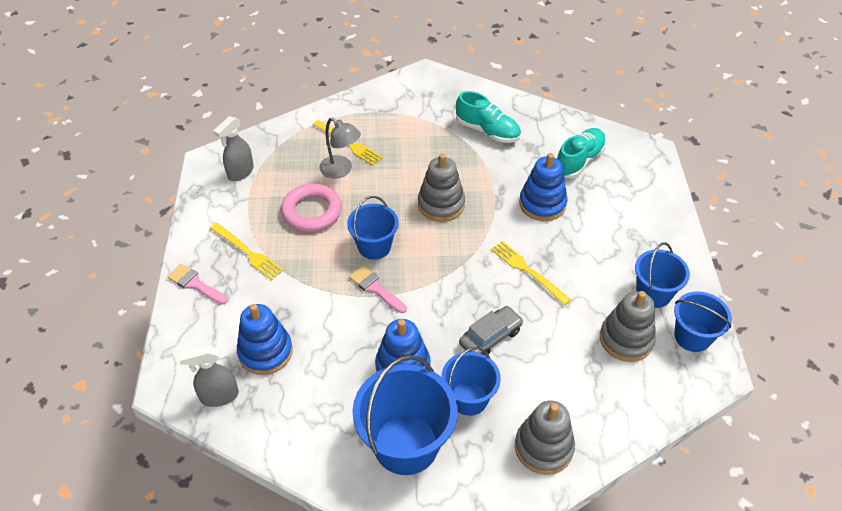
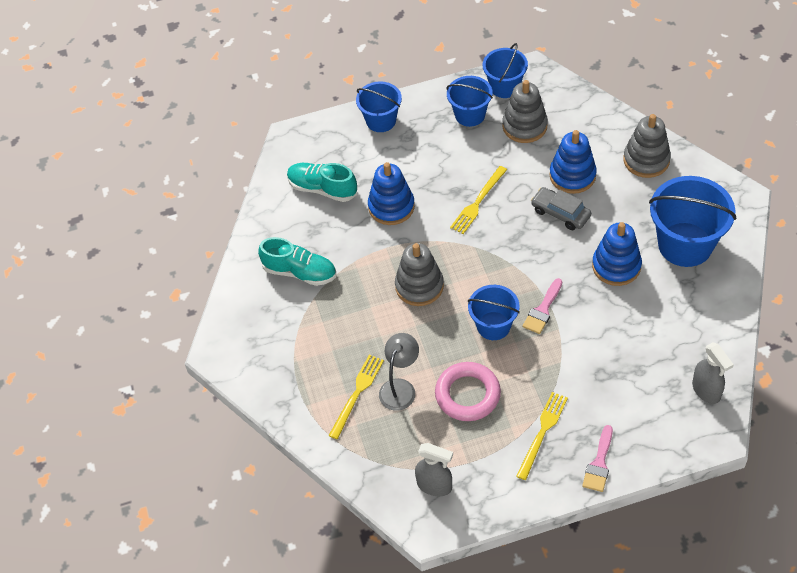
camera: 100 degrees left, 5 degrees up
blue stacking toy [237,304,293,375] -> blue stacking toy moved to [549,130,597,194]
blue bucket [441,347,501,416] -> blue bucket moved to [356,81,402,132]
turquoise shoe [456,91,521,143] -> turquoise shoe turned 90 degrees clockwise [258,237,336,286]

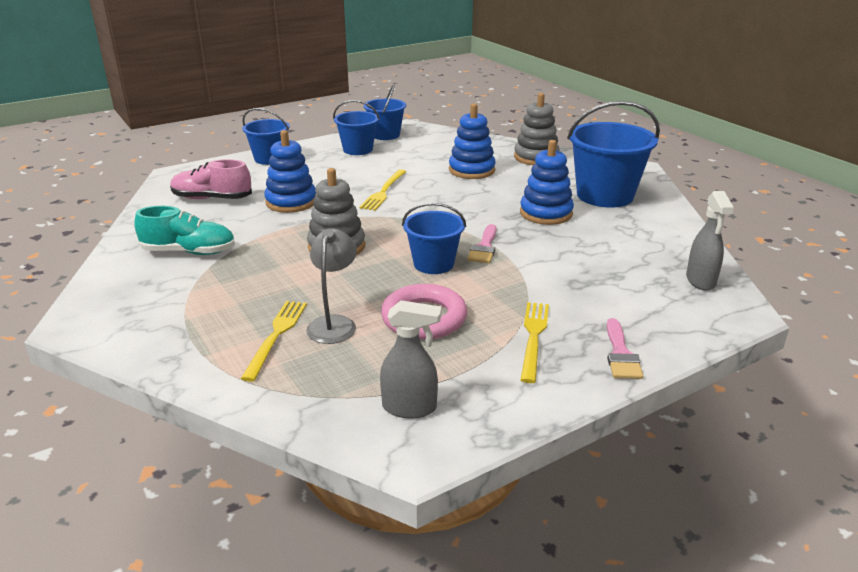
camera: 20 degrees left, 25 degrees down
turquoise shoe [287,163,357,202] -> pink shoe [170,159,252,199]
grey stacking toy [502,80,548,143] -> none
grey car [531,187,591,230] -> none
grey spray bottle [692,343,734,404] -> grey spray bottle turned 45 degrees clockwise [686,191,734,291]

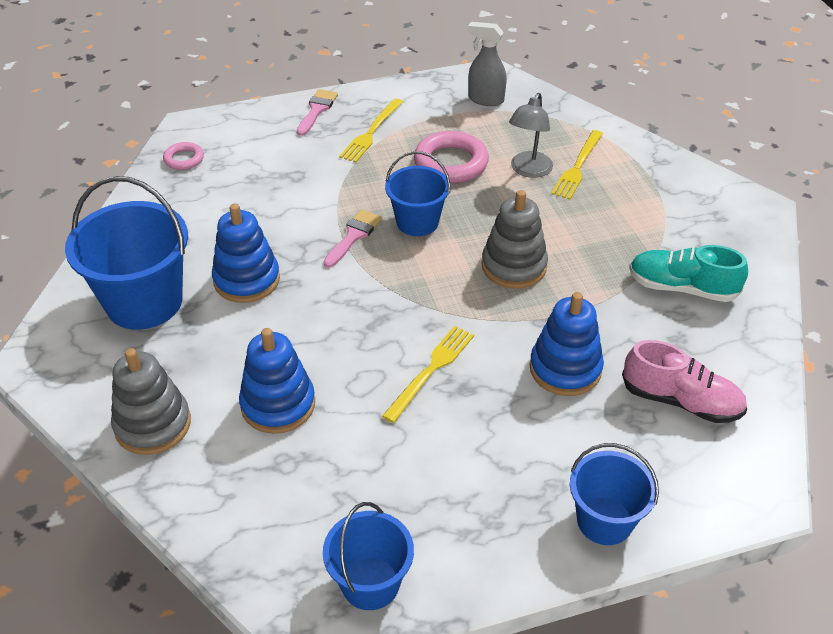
camera: 165 degrees left, 15 degrees up
blue bucket [333,100,380,155] -> none
grey spray bottle [686,191,734,291] -> pink ring [163,142,204,170]

